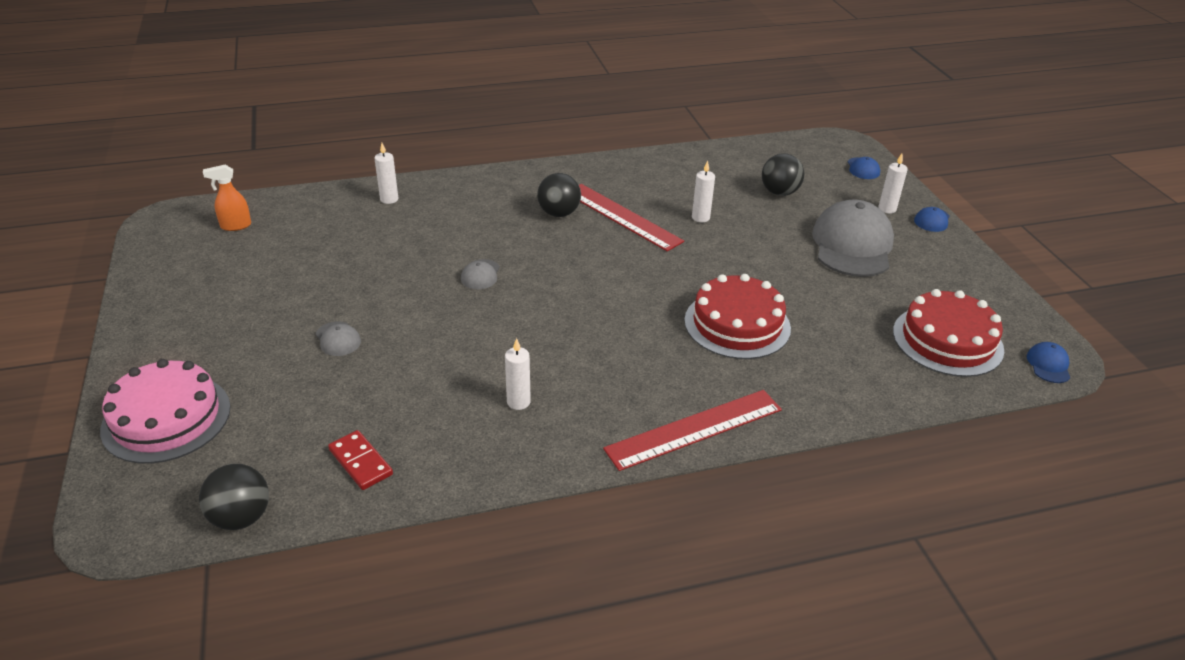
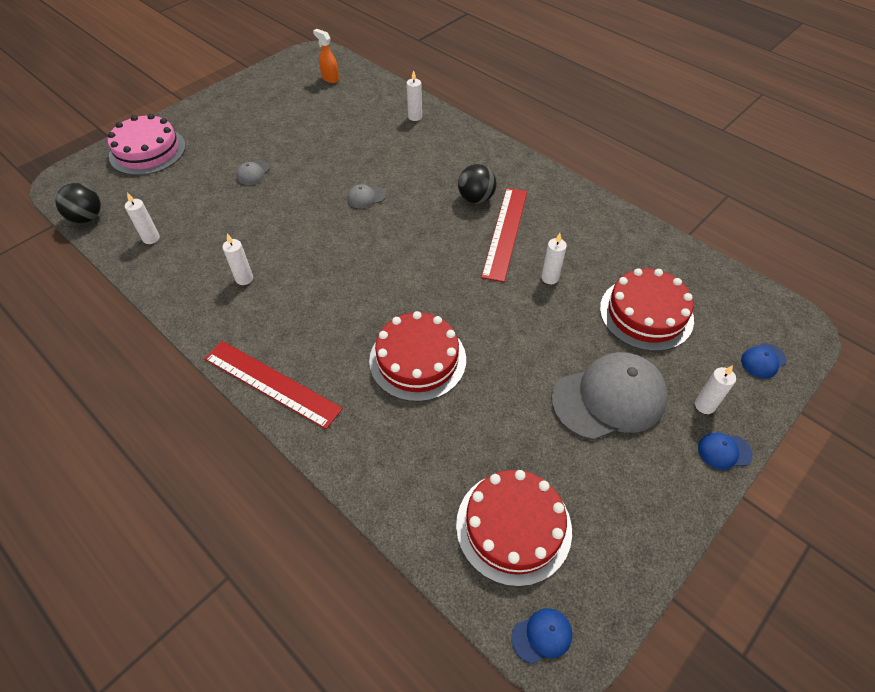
camera: 60 degrees right, 15 degrees up
red domino [328,430,393,490] -> white candle [125,192,160,244]
black ball [762,153,804,196] -> red cake [600,268,694,351]

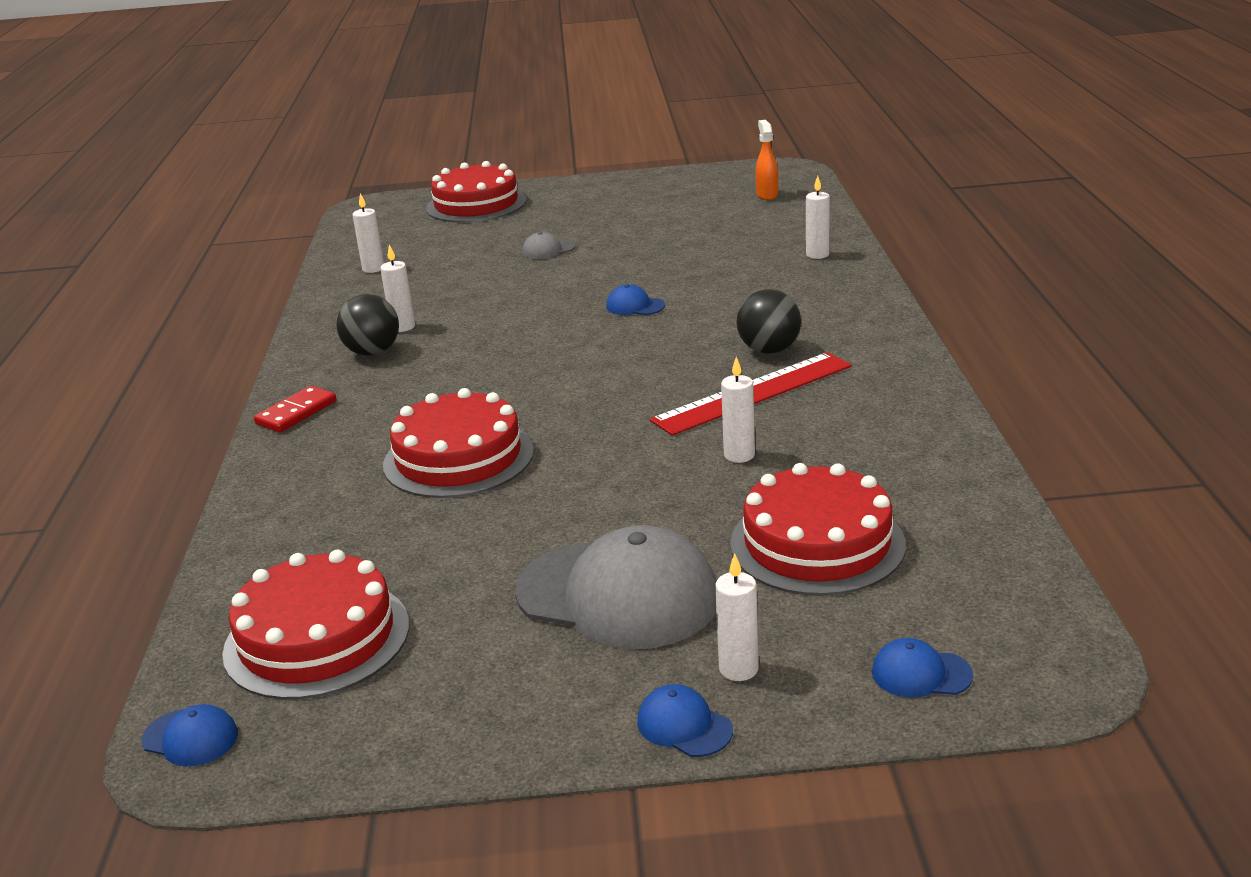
camera: 45 degrees right, 25 degrees down
black ball [55,183,101,223] -> black ball moved to [336,294,399,356]
pink cake [108,114,186,175] -> red cake [426,161,526,223]
red ruler [204,341,343,429] -> red domino [254,386,337,433]
grey cap [347,184,386,209] -> blue cap [606,284,665,315]

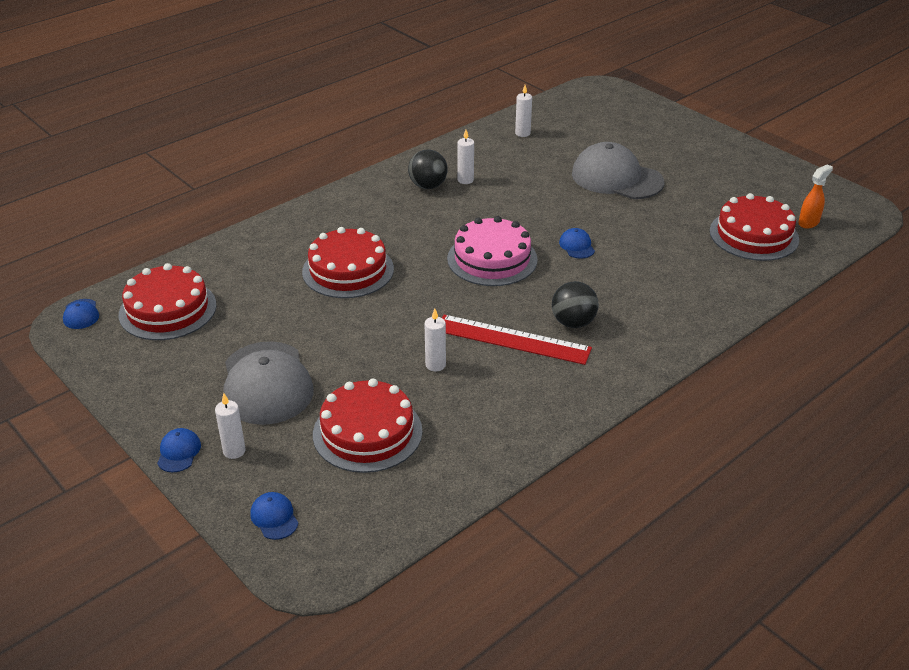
camera: 50 degrees right, 10 degrees up
red domino [254,386,337,433] -> none
red cake [426,161,526,223] -> red cake moved to [710,193,799,261]
grey cap [522,232,575,259] -> grey cap [572,142,664,199], size x2.36
white candle [806,176,830,259] -> none
none -> pink cake [447,216,538,286]

